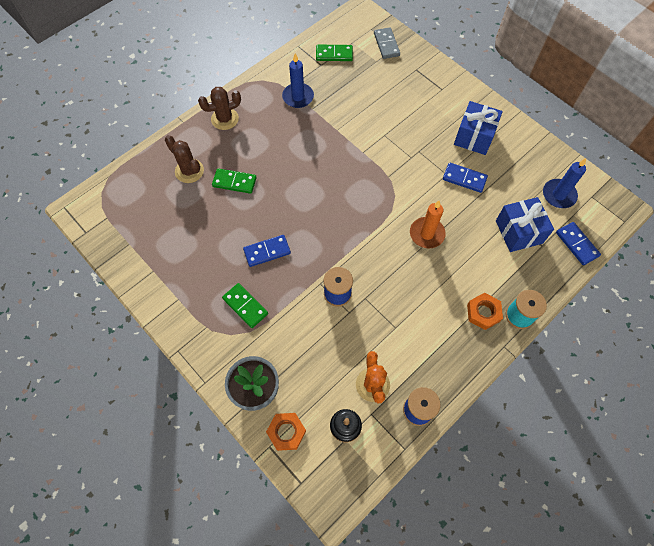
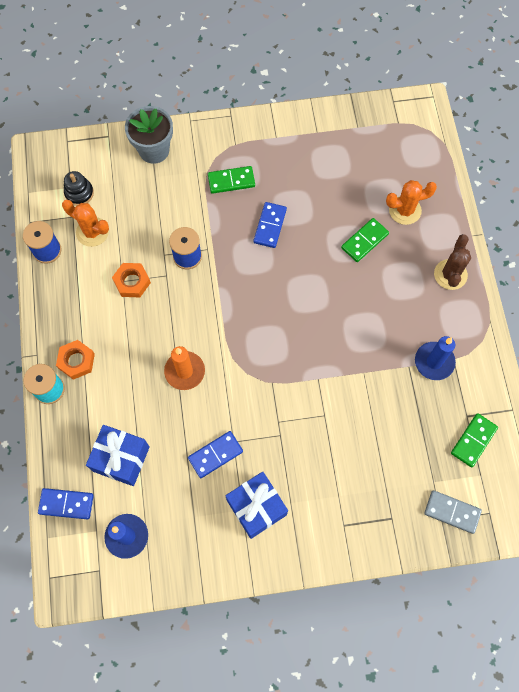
camera: 125 degrees right, 5 degrees up
brown cactus [165,135,204,183] -> orange cactus [386,180,437,225]
orange nut [266,413,306,451] -> orange nut moved to [112,263,151,297]

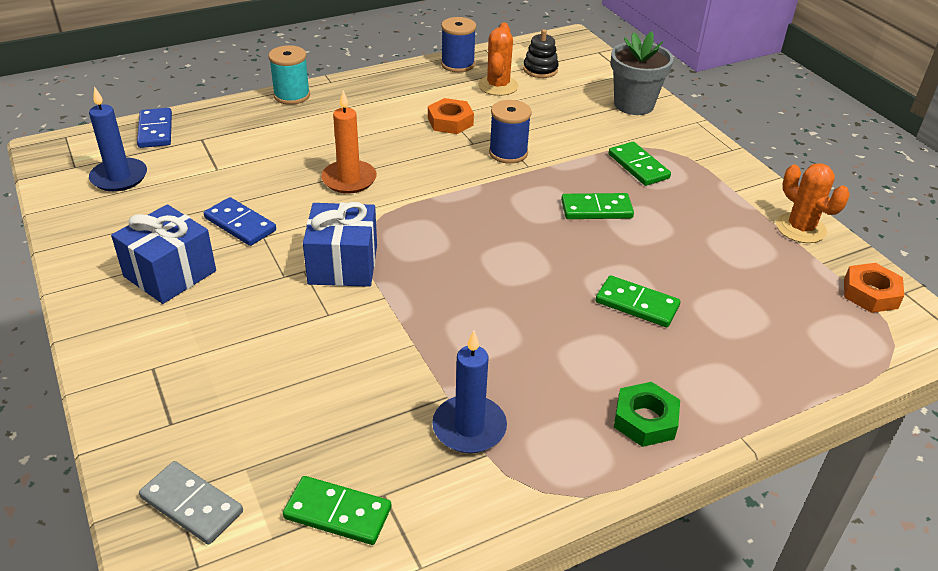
camera: 70 degrees right, 30 degrees down
orange nut [56,340,95,380] -> orange nut moved to [844,263,904,313]
blue gift [86,425,150,486] -> blue gift moved to [303,202,377,287]
blue domino [253,202,287,248] -> green domino [561,193,634,219]
orange cactus [386,180,437,225] -> orange cactus moved to [776,163,850,243]
grey domino [424,490,482,534] -> grey domino turned 60 degrees counterclockwise [139,461,243,544]
brown cactus [434,234,471,290] -> green nut [614,382,680,447]

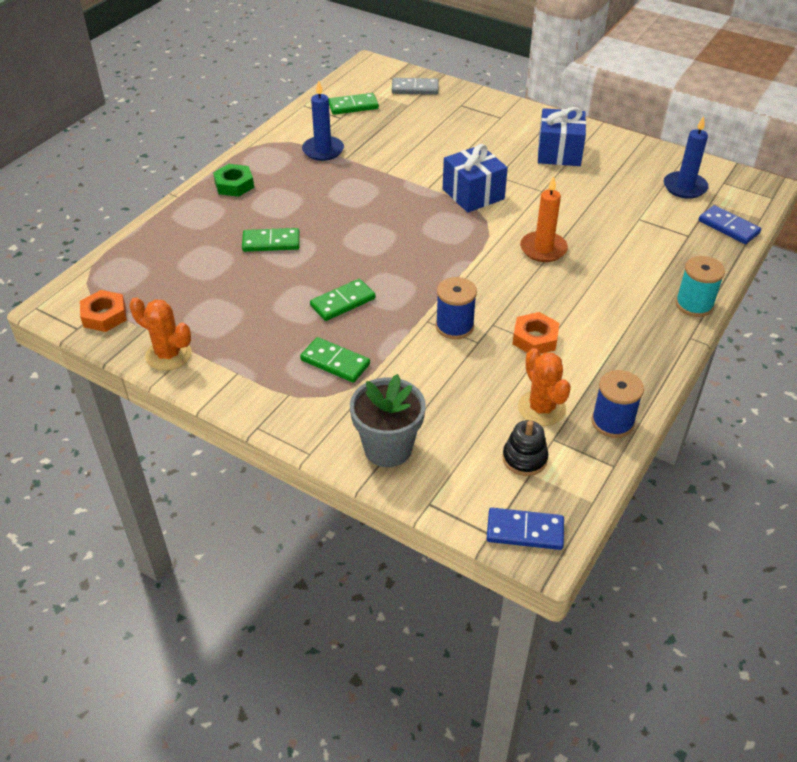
camera: 150 degrees right, 5 degrees up
blue domino [204,197,276,246] -> blue domino moved to [487,508,564,550]

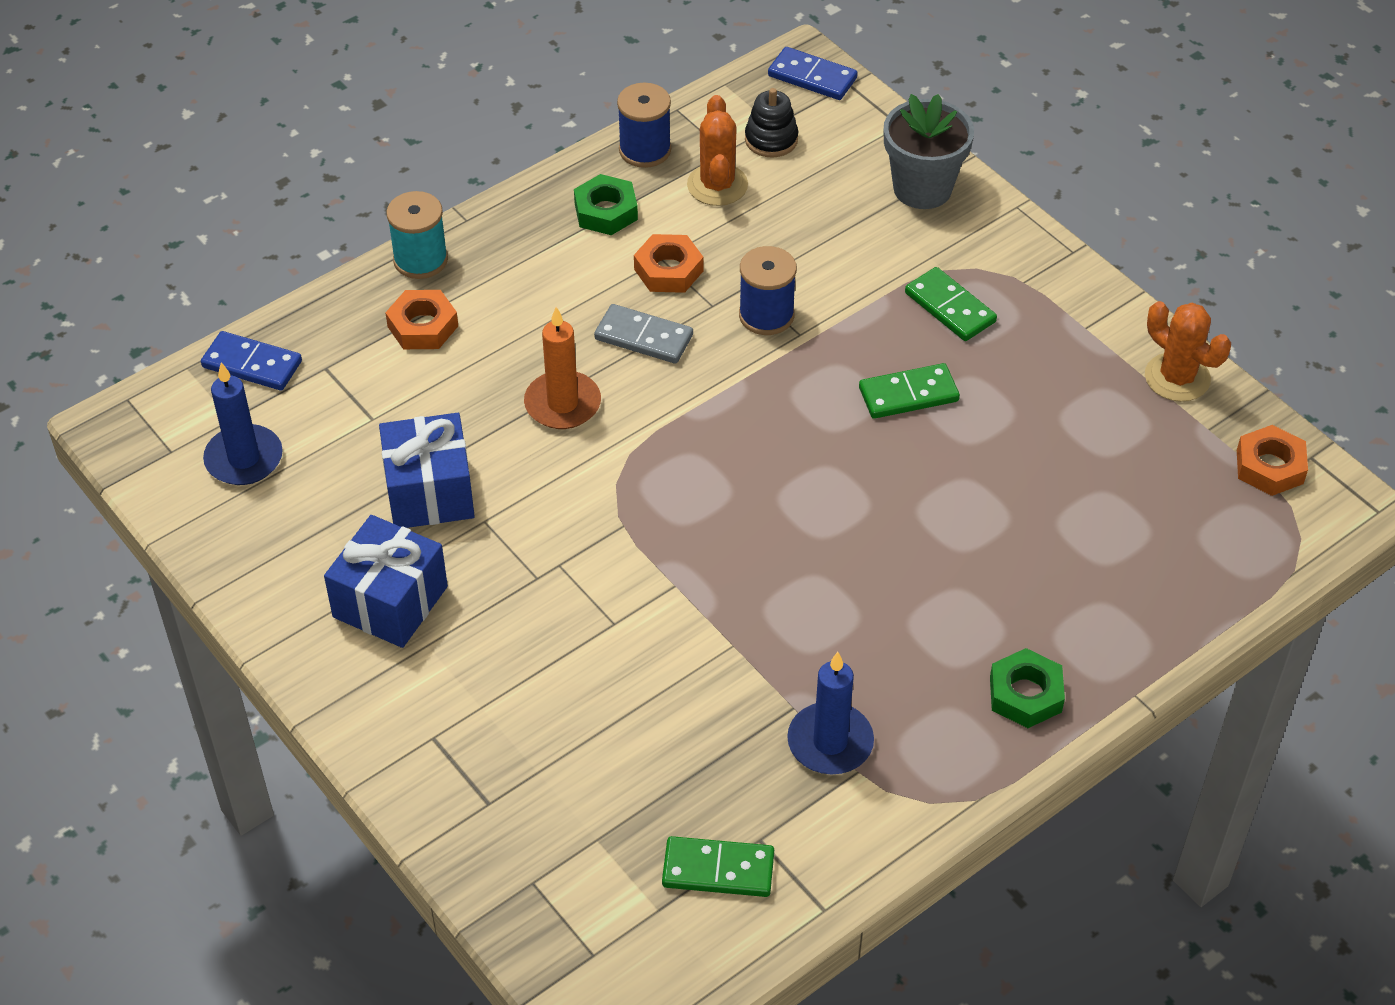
camera: 160 degrees left, 5 degrees up
green domino [242,228,300,252] -> none
grey domino [392,78,439,95] -> grey domino moved to [594,304,693,364]
blue gift [443,144,508,213] -> blue gift moved to [379,413,475,528]
blue domino [699,205,761,244] -> blue domino turned 45 degrees counterclockwise [201,331,302,390]
none -> orange nut [385,290,458,349]
none -> green nut [574,174,638,235]

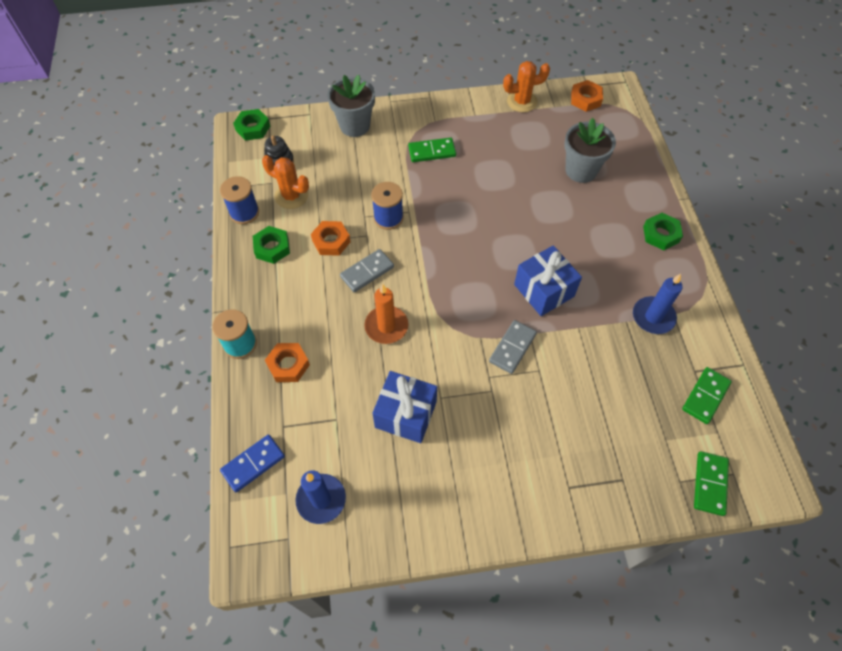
camera: 60 degrees left, 10 degrees up
blue gift [324,515,448,648] -> blue gift moved to [514,245,582,316]
blue domino [768,47,858,100] -> green nut [233,109,270,141]
green domino [859,363,960,419] -> green domino moved to [694,451,729,516]
none -> grey domino [489,320,537,374]
none -> grey flower pot [564,118,616,183]

